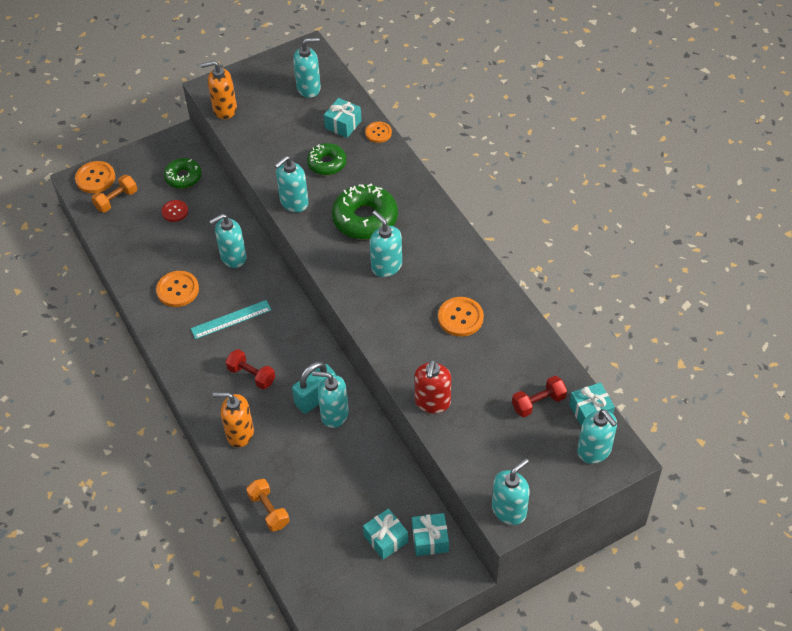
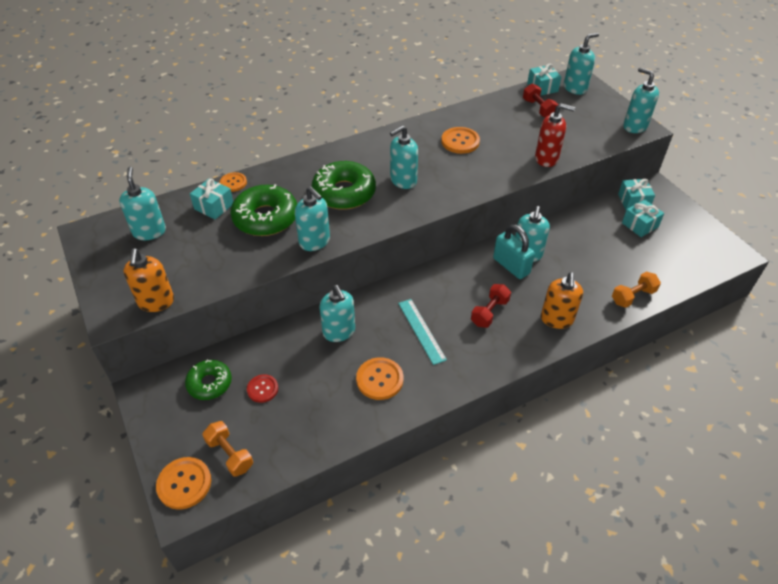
camera: 90 degrees left, 5 degrees down
green donut [307,143,346,175] -> green donut [231,184,297,236], size x1.62

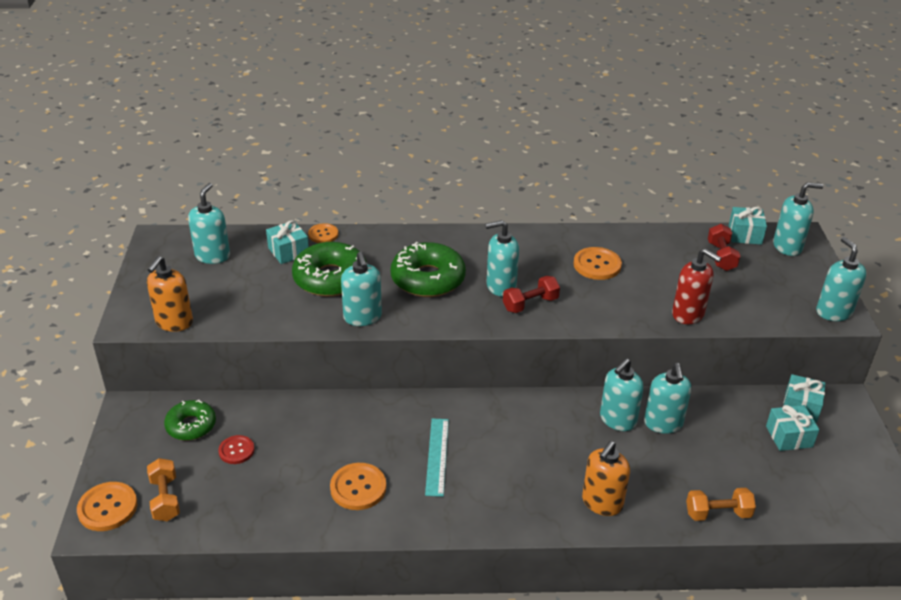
camera: 25 degrees right, 10 degrees down
turquoise soap dispenser [320,285,355,342] -> turquoise soap dispenser moved to [644,363,692,434]
red dumbbell [471,284,511,328] -> red dumbbell moved to [503,276,560,313]
turquoise padlock [493,224,535,279] -> none

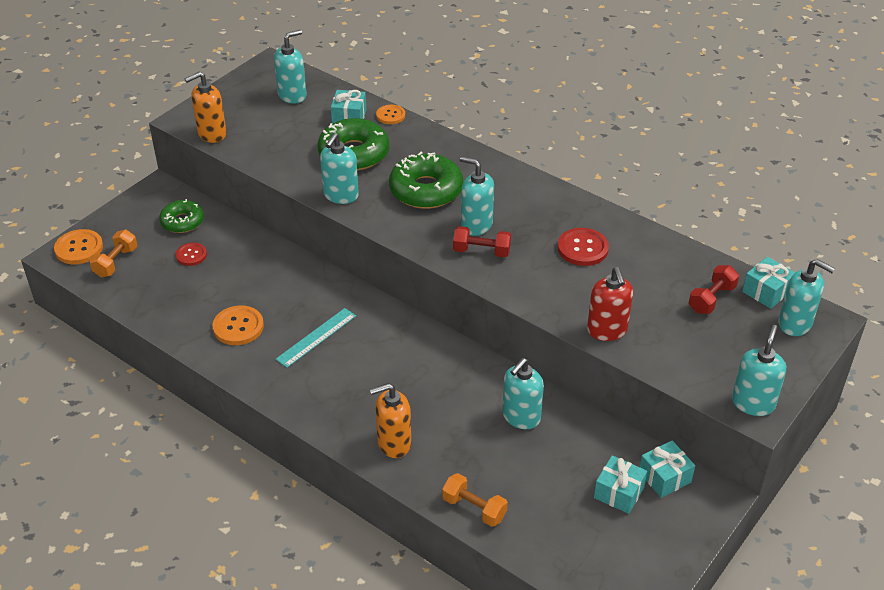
camera: 40 degrees right, 5 degrees up
orange button [573,247,622,280] -> red button [557,228,609,266]
turquoise soap dispenser [600,358,644,431] -> none

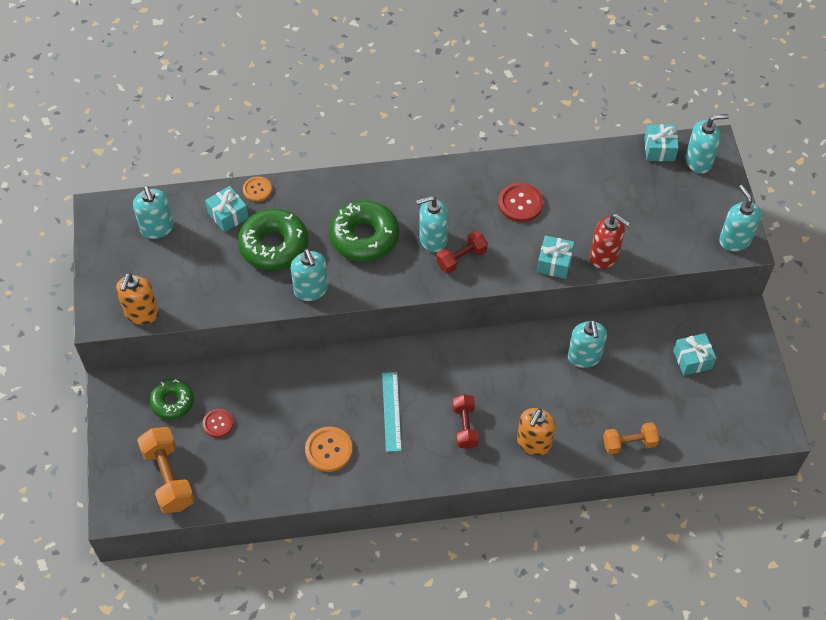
camera: 45 degrees left, 15 degrees up
orange button [54,229,103,264] -> none
orange dumbbell [90,230,137,277] -> orange dumbbell [137,427,195,514], size x1.56
turquoise soap dispenser [274,30,307,104] -> turquoise soap dispenser turned 150 degrees clockwise [133,186,174,239]
turquoise gift [640,440,695,498] -> turquoise gift moved to [537,235,574,279]
red dumbbell [689,265,739,314] -> red dumbbell moved to [453,394,479,449]

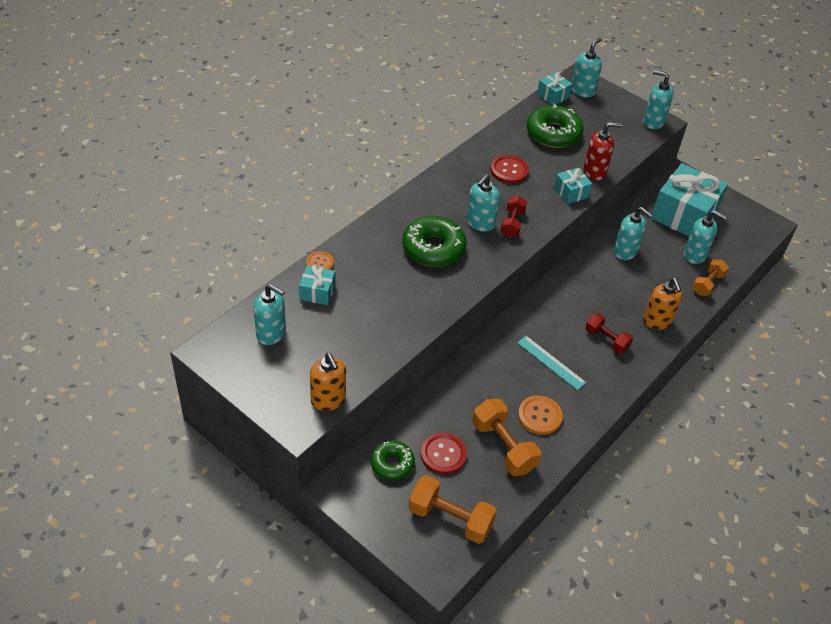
camera: 45 degrees left, 10 degrees down
red button [203,409,233,438] -> red button [421,433,467,475], size x1.54
green donut [238,209,309,271] -> green donut moved to [527,104,584,148]
turquoise soap dispenser [291,249,328,301] -> turquoise soap dispenser moved to [684,210,727,264]
turquoise gift [673,333,716,376] -> turquoise gift [651,163,728,236], size x2.10
none -> orange dumbbell [472,399,541,476]

